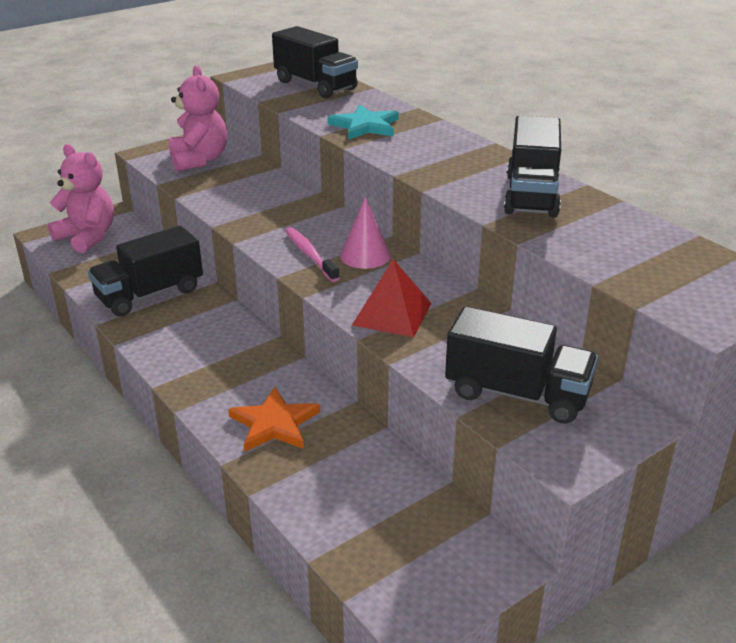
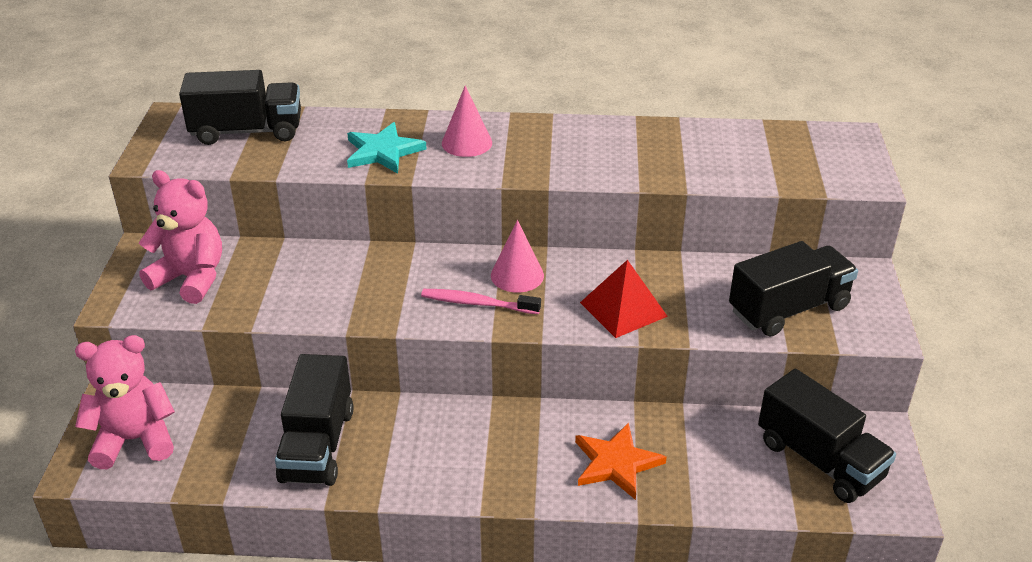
camera: 50 degrees left, 5 degrees up
black truck [504,116,561,218] -> black truck moved to [758,369,896,503]
none -> pink cone [442,86,492,157]

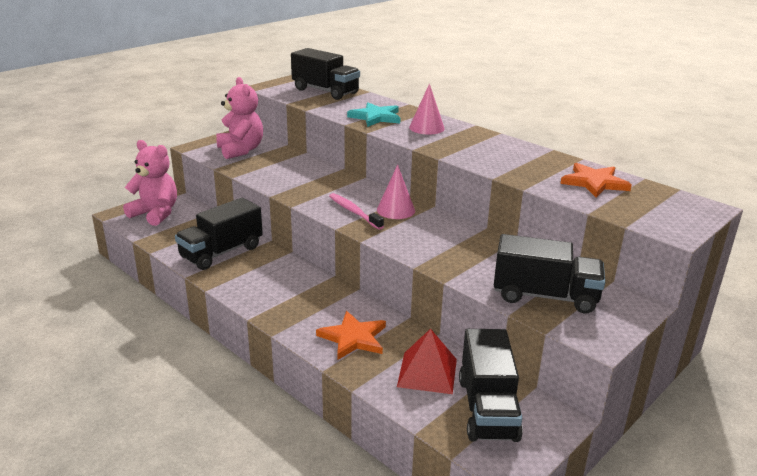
camera: 40 degrees right, 10 degrees down
red pyramid [580,260,668,338] -> red pyramid moved to [397,329,457,394]
none -> orange star [560,163,632,197]

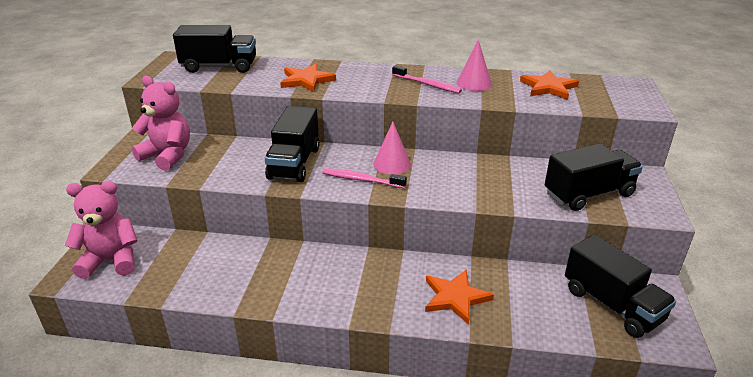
camera: 35 degrees left, 5 degrees up
black truck [175,198,263,270] -> black truck moved to [265,106,320,182]
turquoise star [347,102,400,127] -> orange star [280,64,336,92]
red pyramid [397,329,457,394] -> none
pink cone [409,84,445,134] -> pink cone moved to [456,40,492,91]
none -> pink toothbrush [392,65,462,94]

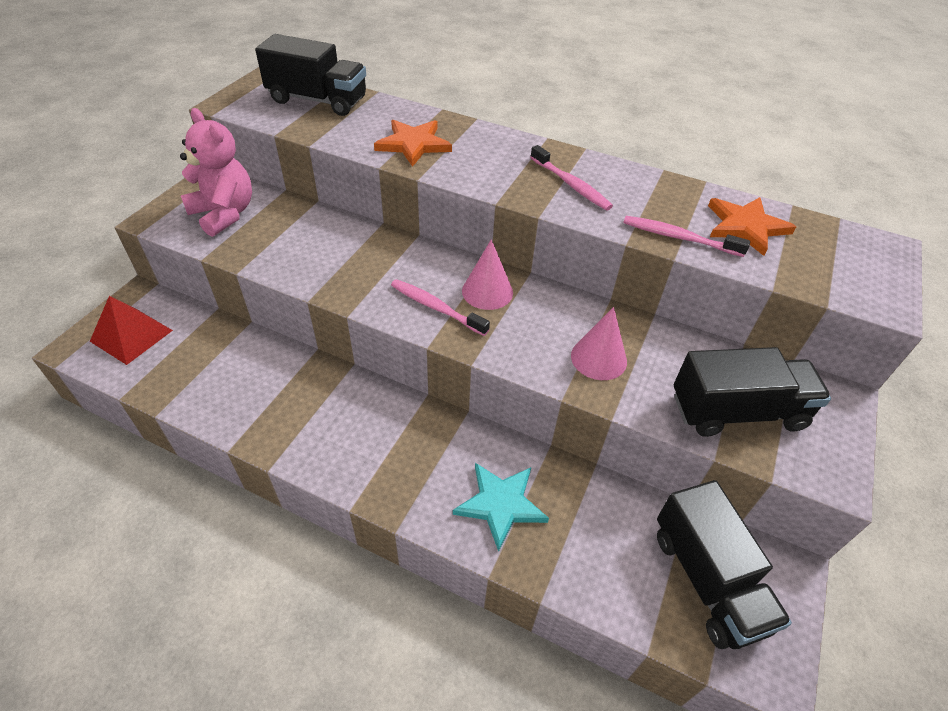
camera: 15 degrees right, 15 degrees up
pink teddy bear [65,181,138,279] -> red pyramid [90,296,173,365]
black truck [265,106,320,182] -> none
orange star [425,270,494,325] -> turquoise star [453,463,549,552]
pink cone [456,40,492,91] -> pink cone moved to [571,307,627,380]
none -> pink toothbrush [623,216,750,257]

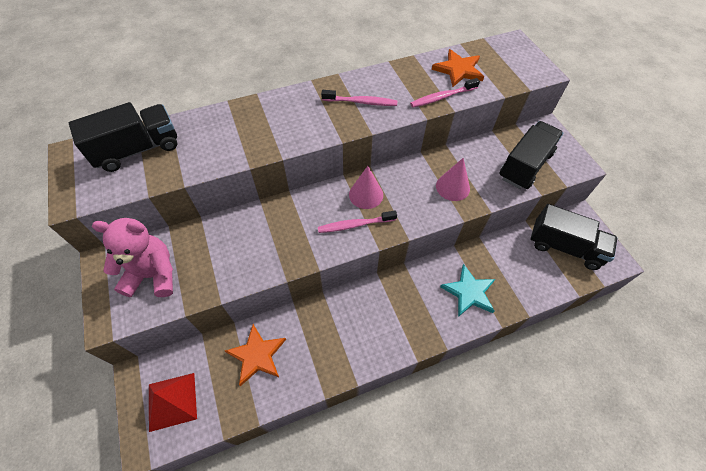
camera: 45 degrees left, 10 degrees up
orange star [374,120,452,167] -> orange star moved to [225,324,286,386]

